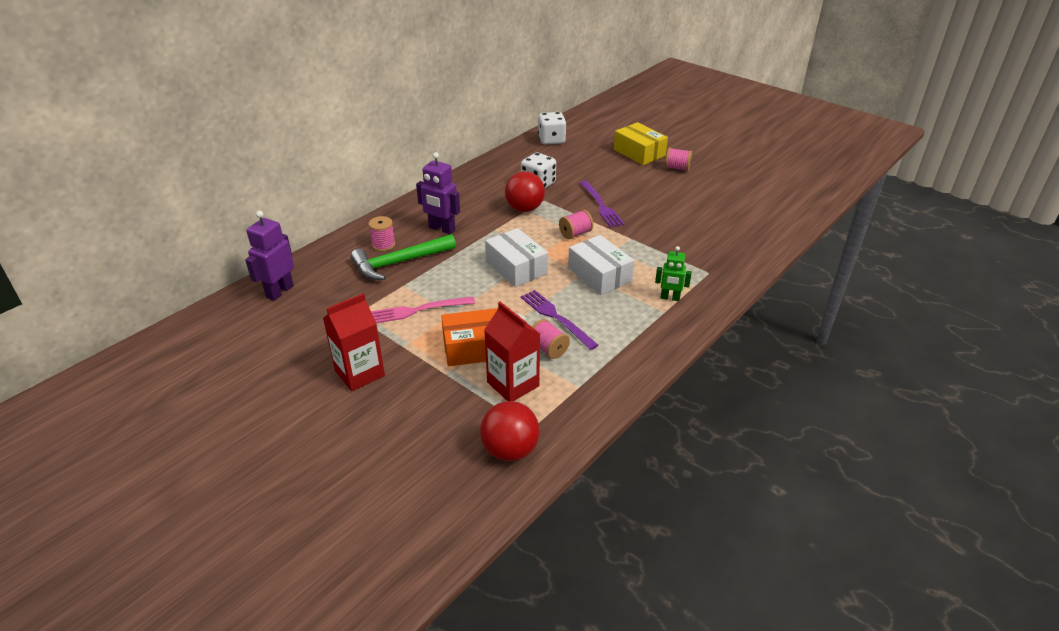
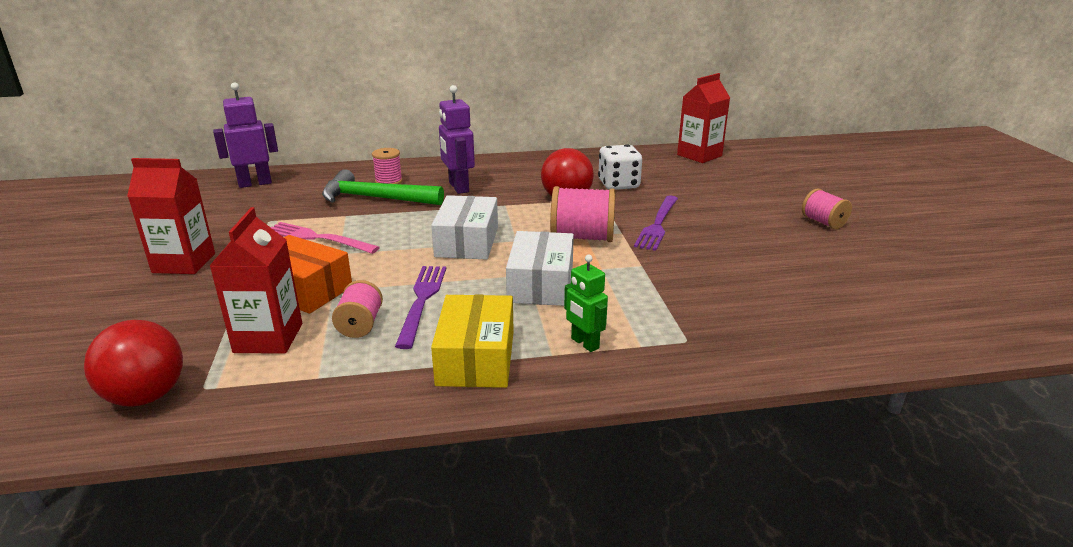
camera: 40 degrees right, 10 degrees down
white dice [538,112,567,145] -> red carton [677,73,730,163]
pink spool [559,210,593,239] -> pink spool [550,186,616,242], size x1.63
yellow box [614,122,668,165] -> yellow box moved to [431,295,514,388]

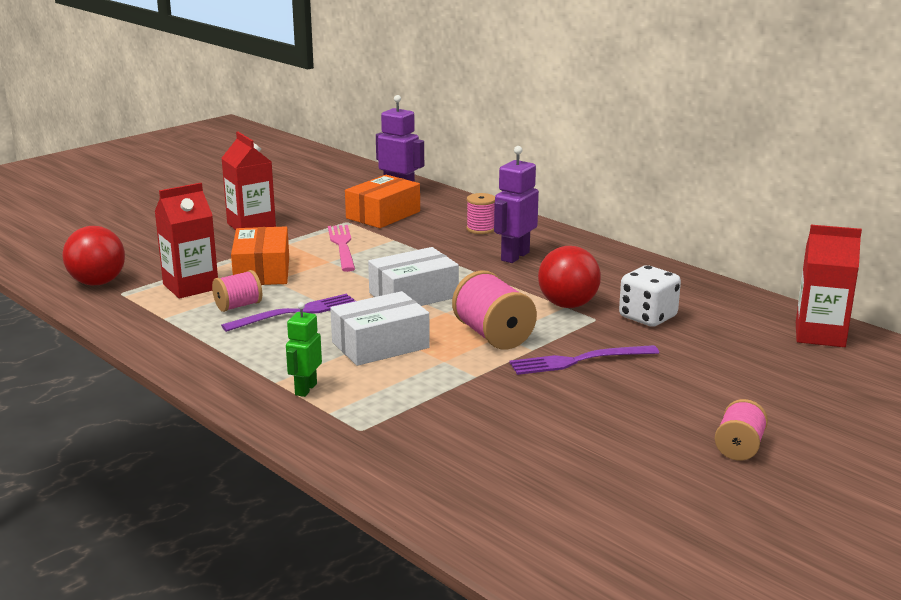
camera: 55 degrees right, 5 degrees down
green hammer [322,169,444,205] -> none
yellow box [431,295,514,388] -> none
none -> orange box [345,175,420,228]

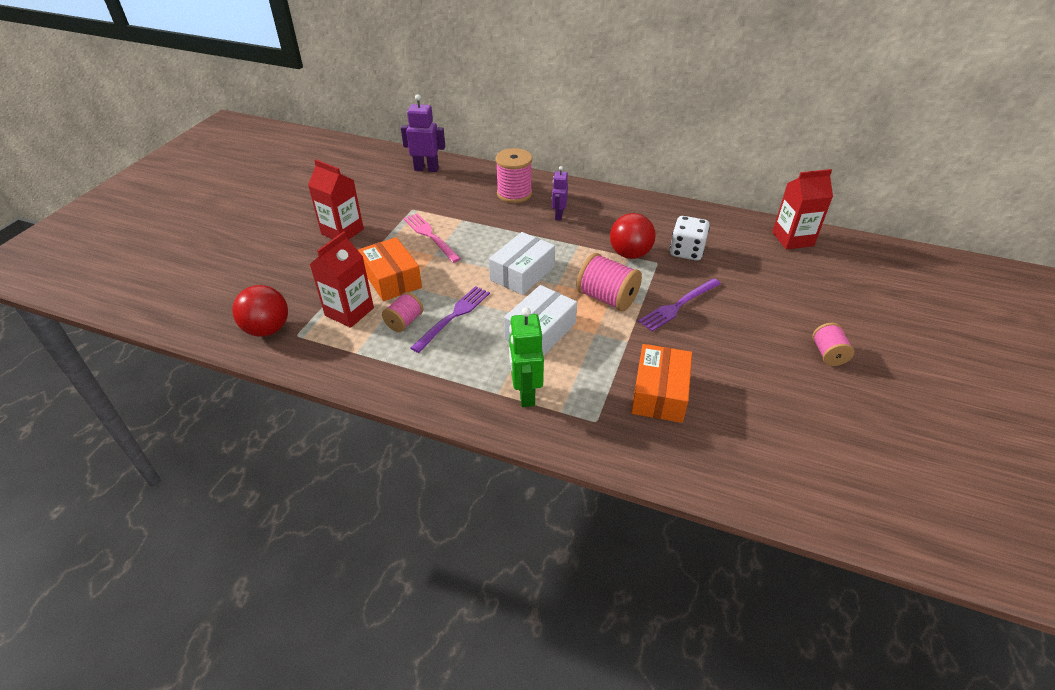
camera: 25 degrees left, 20 degrees up
green robot [286,302,322,397] -> green robot [509,308,544,407], size x1.53
orange box [345,175,420,228] -> orange box moved to [631,344,692,423]
pink spool [467,193,495,234] -> pink spool [495,148,532,203], size x1.63
purple robot [494,146,539,263] -> purple robot [552,166,568,221], size x0.65

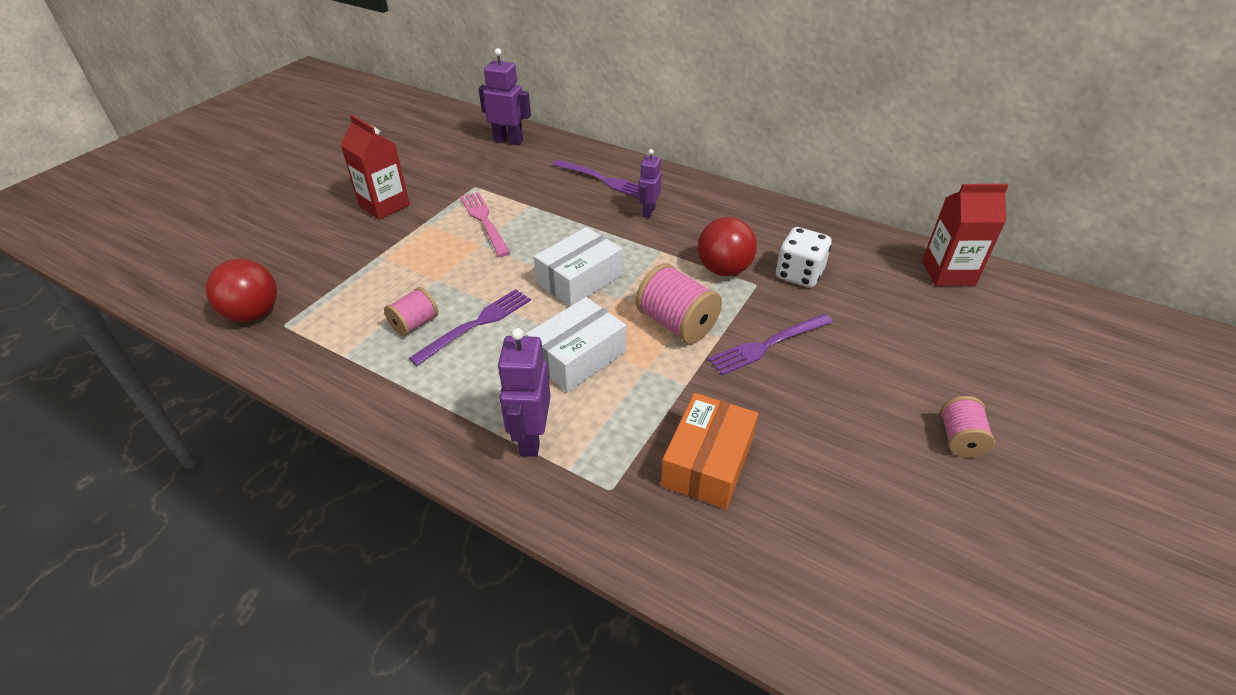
camera: 10 degrees right, 0 degrees up
red carton [310,231,374,328] -> none
orange box [358,237,422,301] -> none
pink spool [495,148,532,203] -> purple fork [552,160,638,198]
green robot [509,308,544,407] -> purple robot [497,328,551,457]

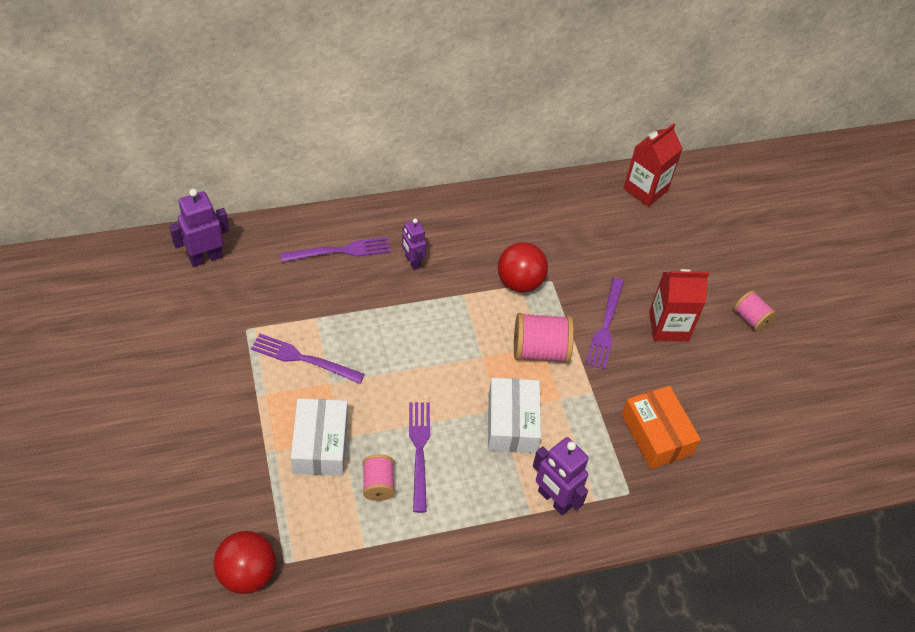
camera: 50 degrees left, 10 degrees up
red carton [341,115,410,220] -> red carton moved to [649,269,709,342]
pink fork [460,192,510,257] -> purple fork [251,334,365,384]
white box [534,227,622,306] -> white box moved to [291,398,348,476]
white dice [776,227,832,288] -> none

